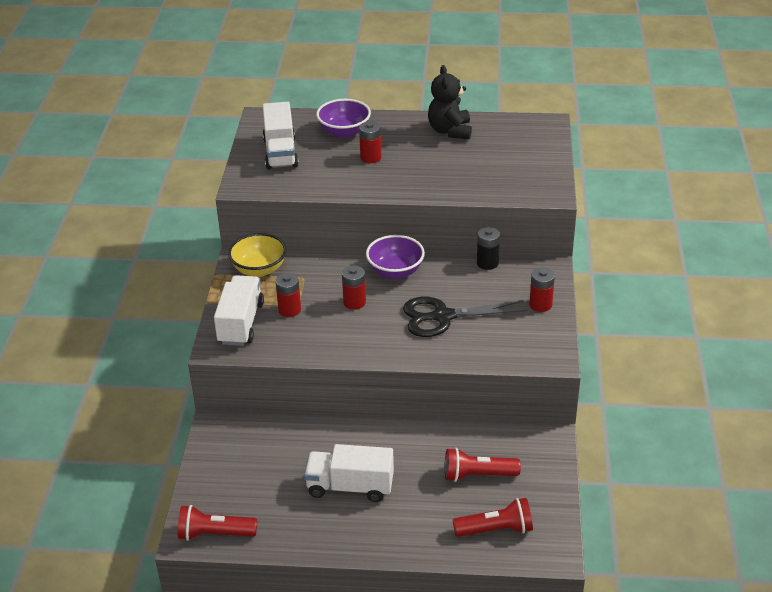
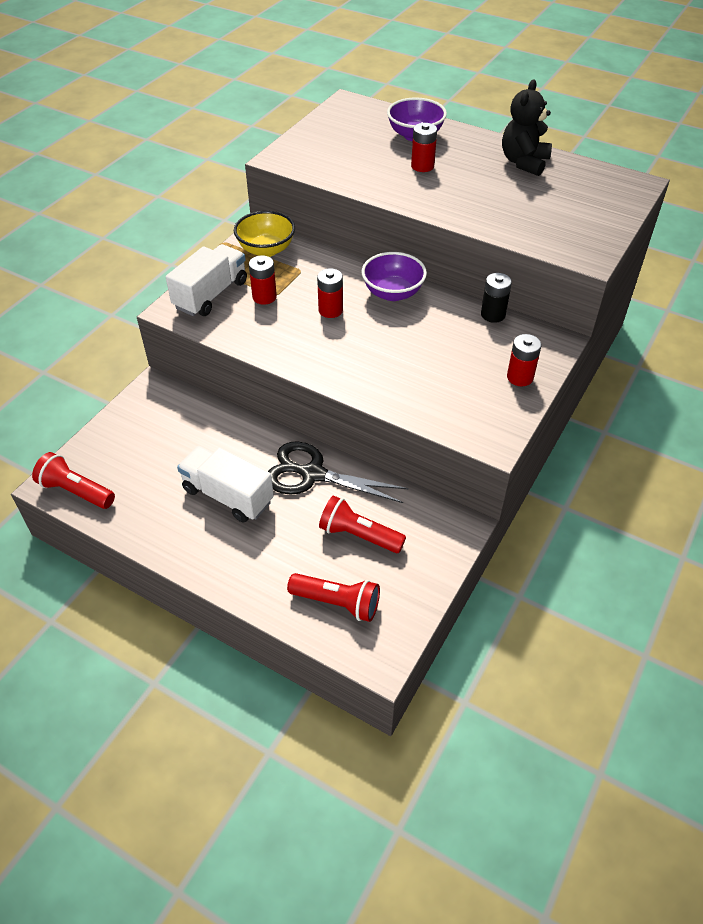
camera: 25 degrees right, 10 degrees up
white truck [262,102,299,170] -> none
black scissors [403,297,528,337] -> black scissors moved to [268,441,408,503]

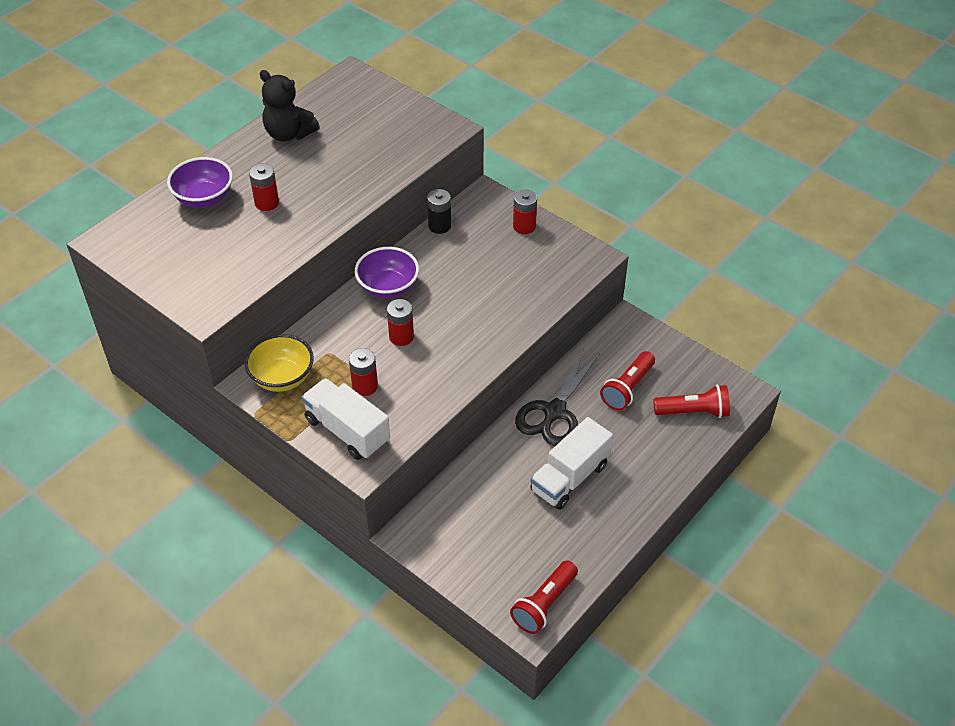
camera: 80 degrees left, 0 degrees up
red flashlight [287,573,380,622] -> red flashlight turned 60 degrees clockwise [653,385,730,418]

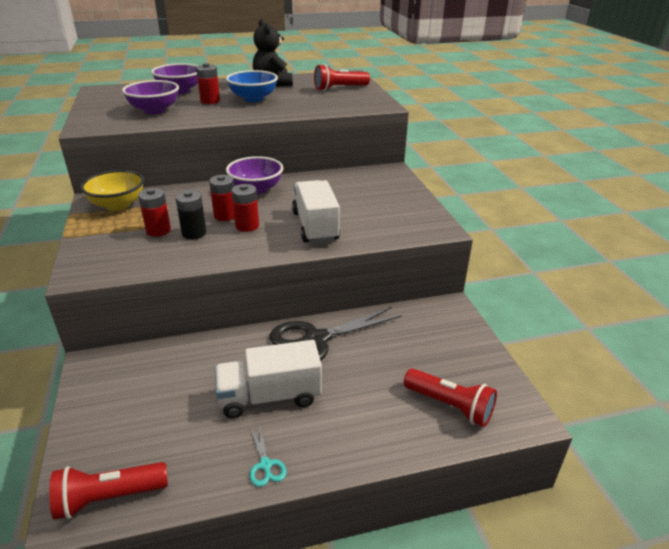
camera: 35 degrees right, 15 degrees down
white truck [302,378,390,460] -> white truck moved to [292,180,340,243]
black battery [427,189,451,234] -> black battery moved to [175,190,206,239]
red battery [513,189,537,234] -> red battery moved to [232,184,259,232]
red flashlight [600,351,655,410] -> red flashlight moved to [314,64,370,91]
none -> purple bowl [122,80,179,114]
none -> blue bowl [226,70,278,102]
none -> turquoise scissors [250,427,287,487]

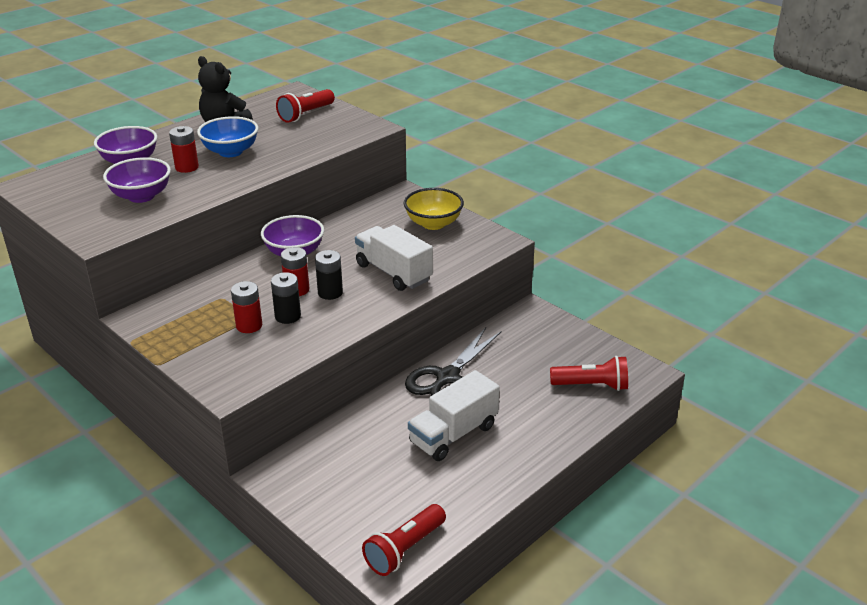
camera: 30 degrees left, 0 degrees up
yellow bowl [80,170,144,211] -> yellow bowl moved to [404,188,464,230]
red battery [232,184,259,232] -> black battery [315,250,343,300]
turquoise scissors [250,427,287,487] -> none

